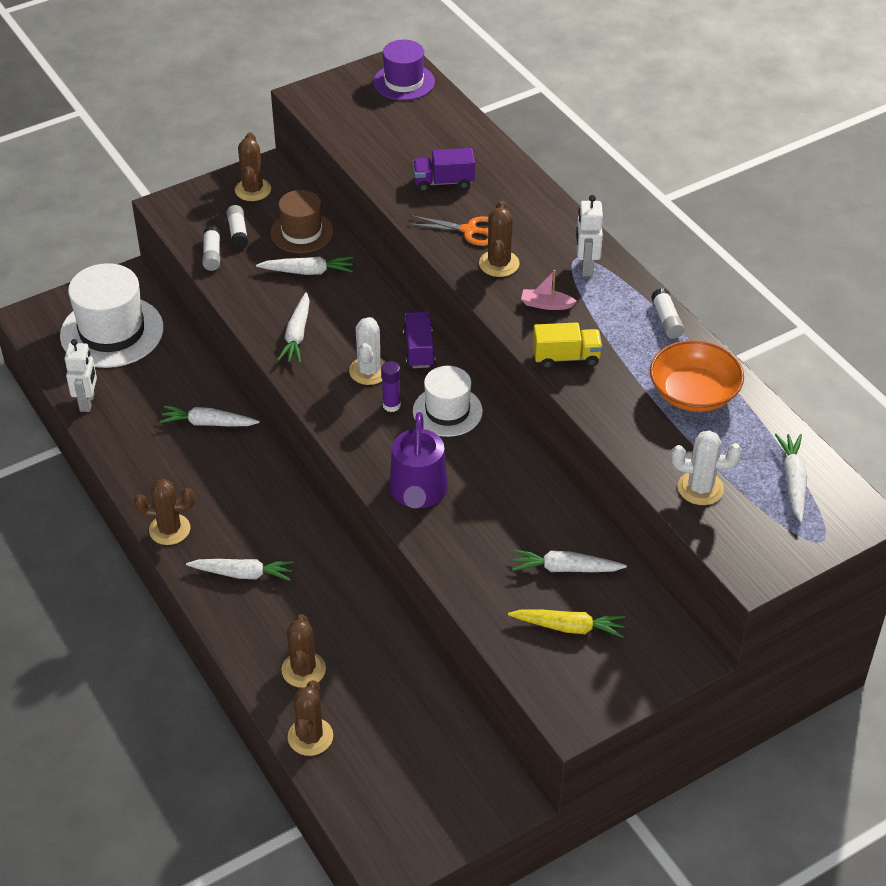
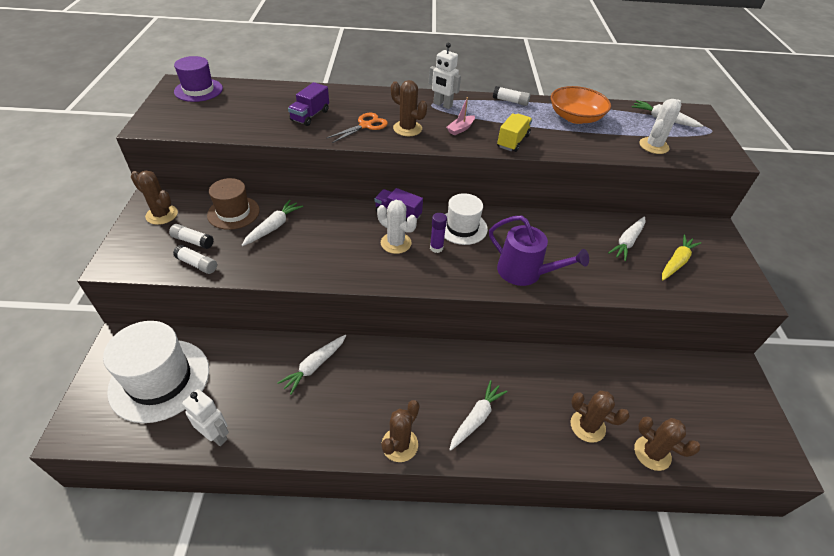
camera: 60 degrees left, 0 degrees up
white carrot [277,292,310,363] -> none

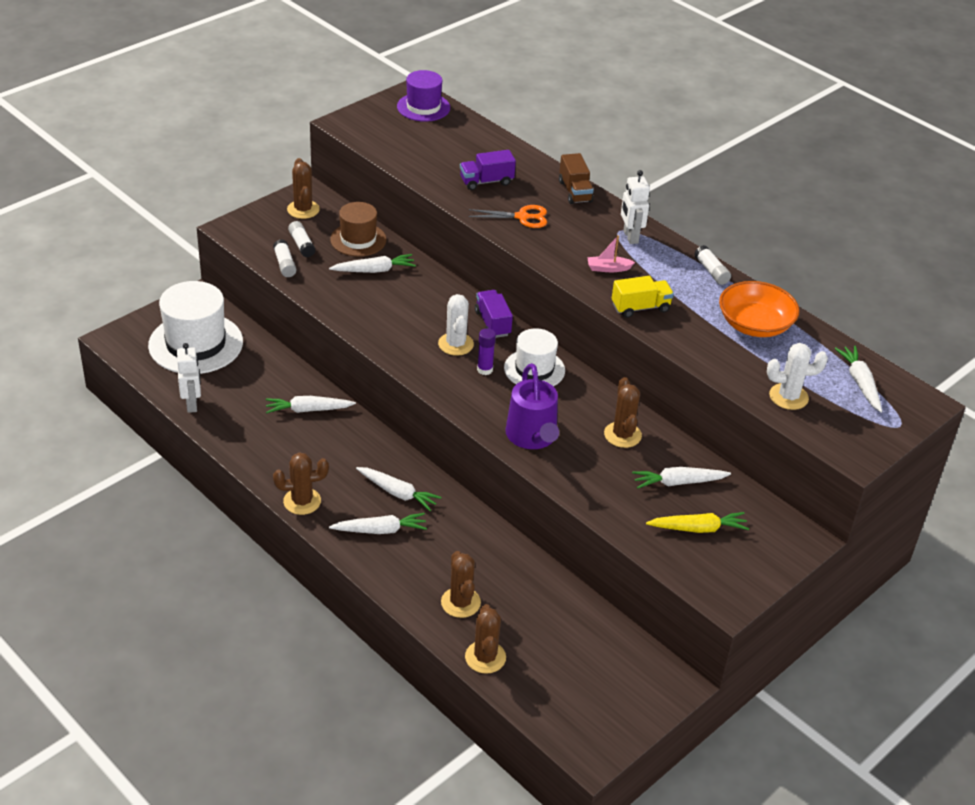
camera: 45 degrees right, 5 degrees down
brown cactus [391,80,427,136] -> brown cactus moved to [604,377,642,448]
none -> white carrot [356,467,441,511]
none -> brown truck [559,153,594,204]

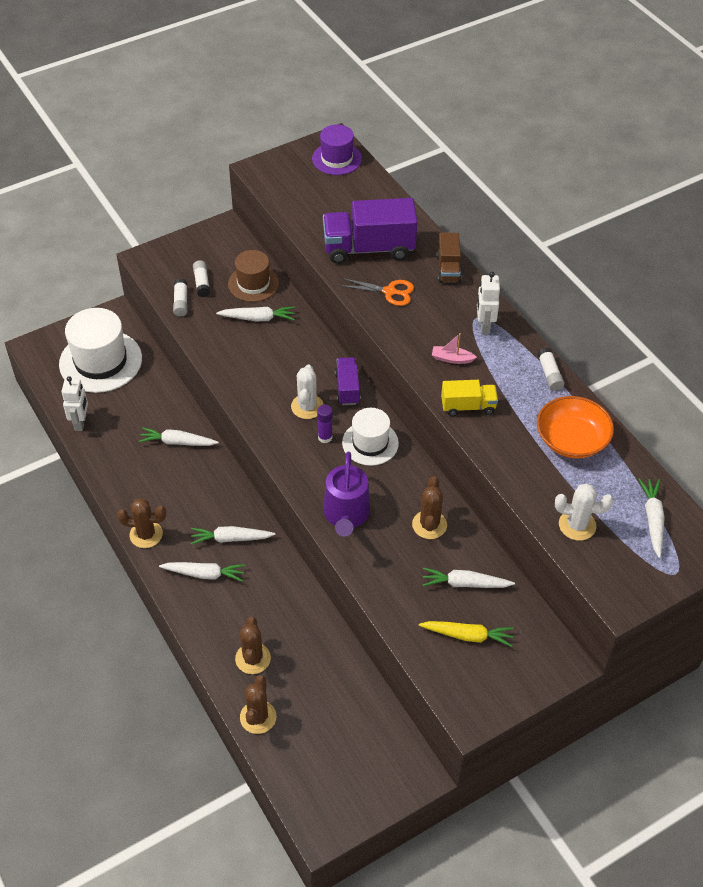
camera: 15 degrees right, 10 degrees up
brown cactus [287,158,320,219] -> none
white carrot [356,467,441,511] -> white carrot turned 135 degrees clockwise [191,526,275,545]
purple truck [460,150,516,190] -> purple truck [323,198,418,264], size x1.85

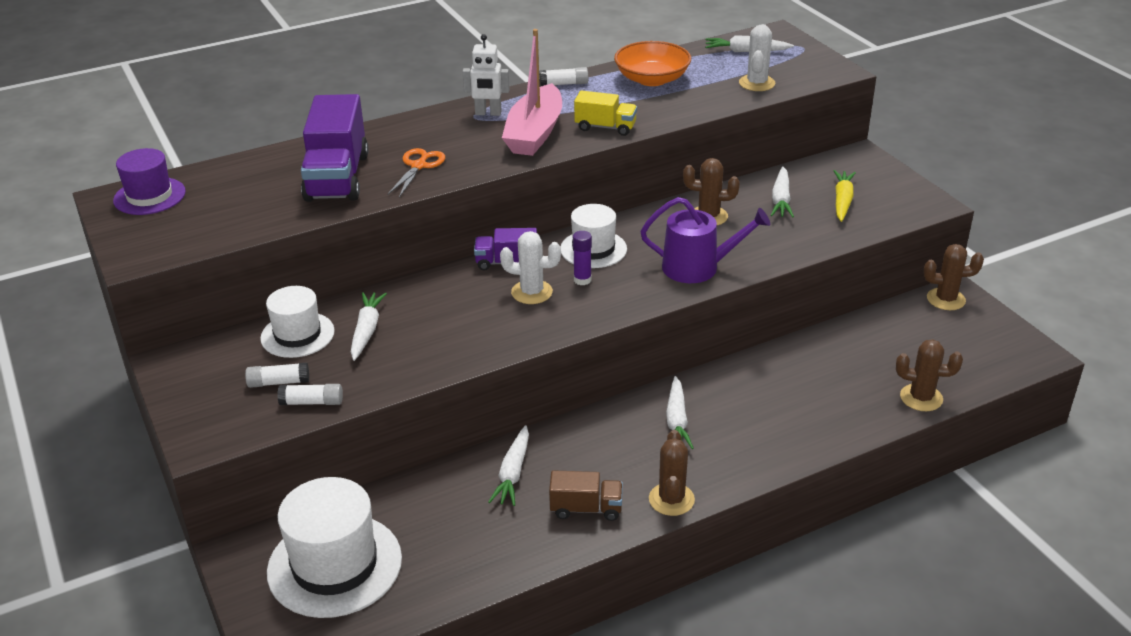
camera: 85 degrees left, 15 degrees down
white robot [61,376,88,431] -> none
white carrot [159,562,246,582] -> none
brown hat [228,250,279,302] -> white hat [260,286,335,358]
brown cactus [235,617,271,674] -> brown cactus moved to [923,244,984,310]
pink boat [432,333,477,364] -> pink boat [502,29,562,156], size x2.41
brown truck [436,233,462,283] -> brown truck moved to [549,470,623,521]
yellow truck [441,380,498,416] -> yellow truck turned 105 degrees clockwise [574,91,637,136]

